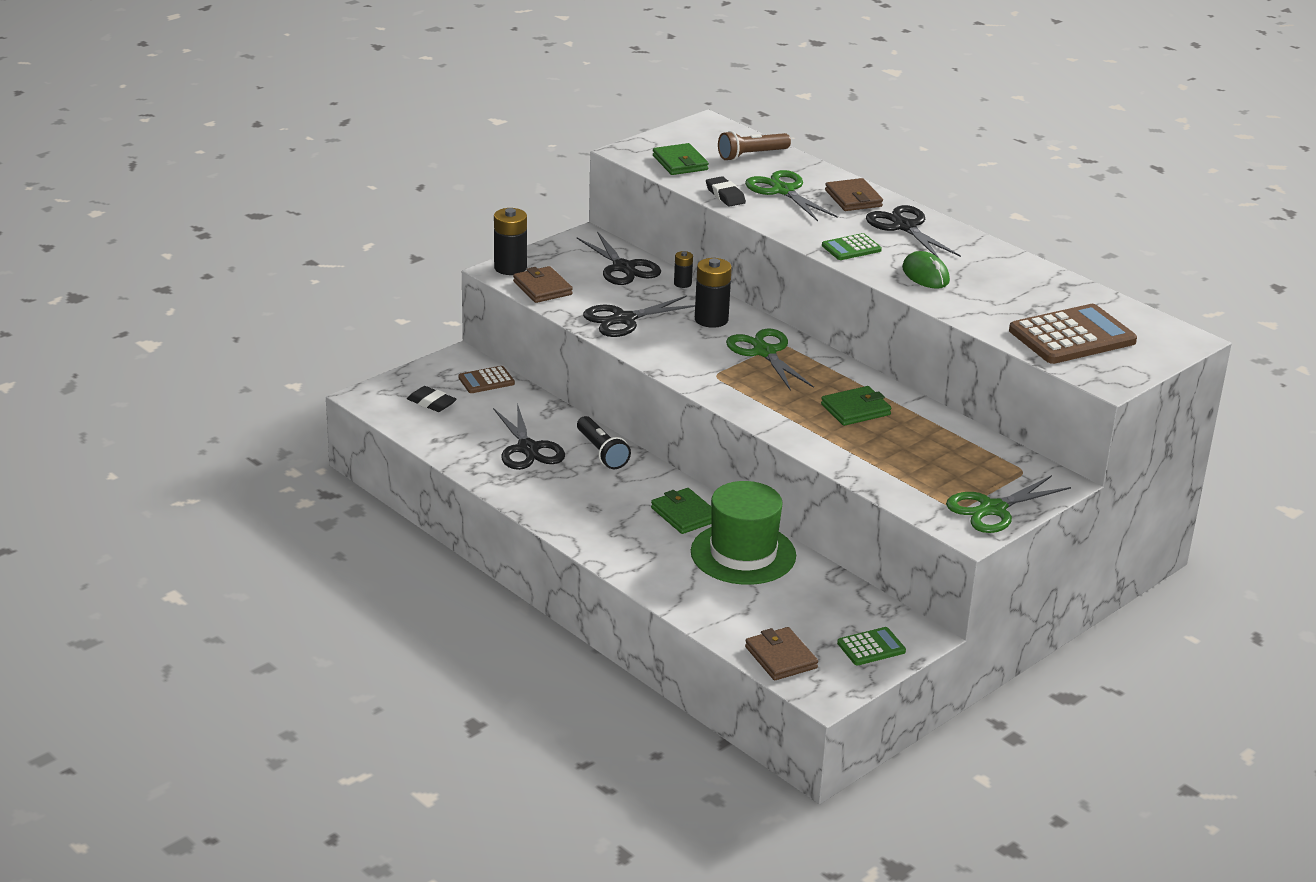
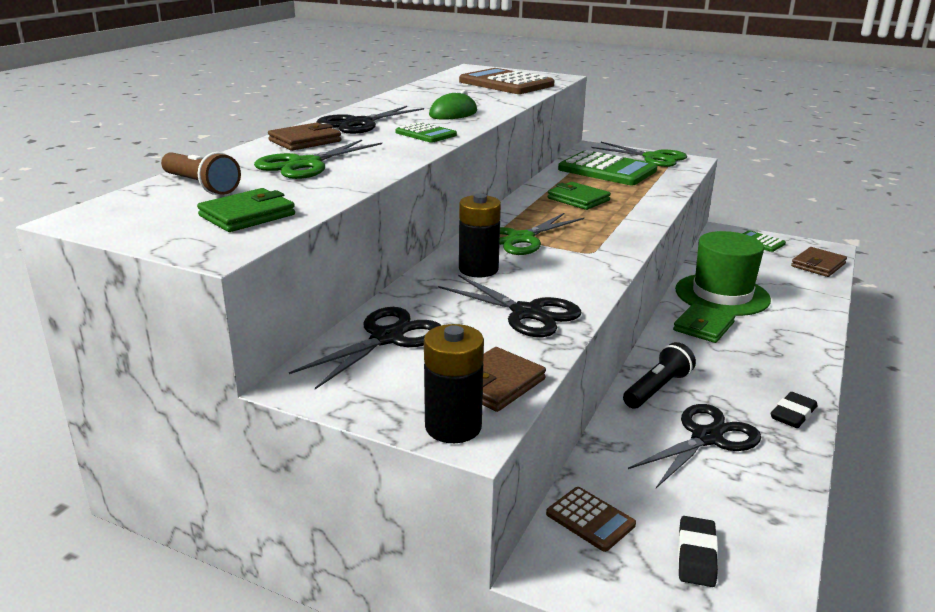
camera: 110 degrees left, 5 degrees down
black battery [674,251,693,288] -> none
black eraser [706,176,746,207] -> black eraser moved to [770,392,817,428]
none -> green calculator [558,150,657,185]

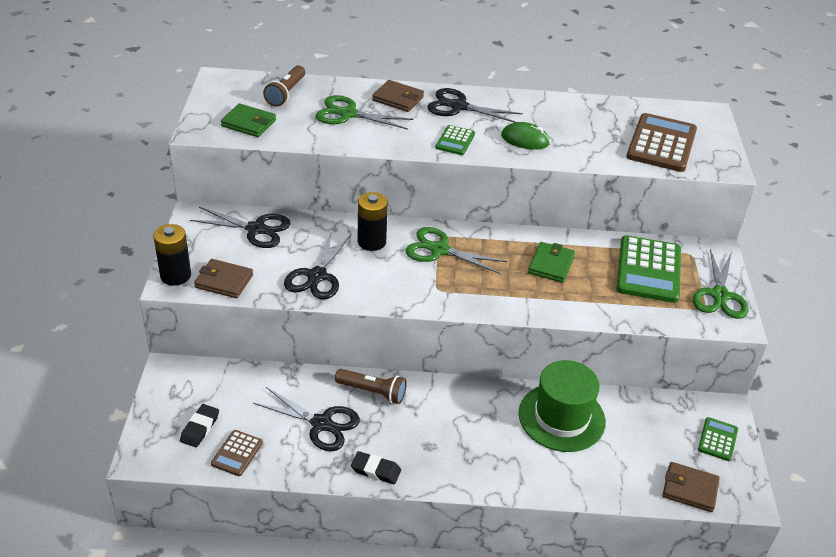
camera: 65 degrees right, 15 degrees up
brown calculator [546,487,636,552] -> brown calculator moved to [211,430,263,476]
black flashlight [623,342,696,409] -> brown flashlight [335,369,407,404]
green wallet [673,303,735,343] -> none
black eraser [678,516,718,587] -> black eraser turned 60 degrees counterclockwise [180,404,219,447]

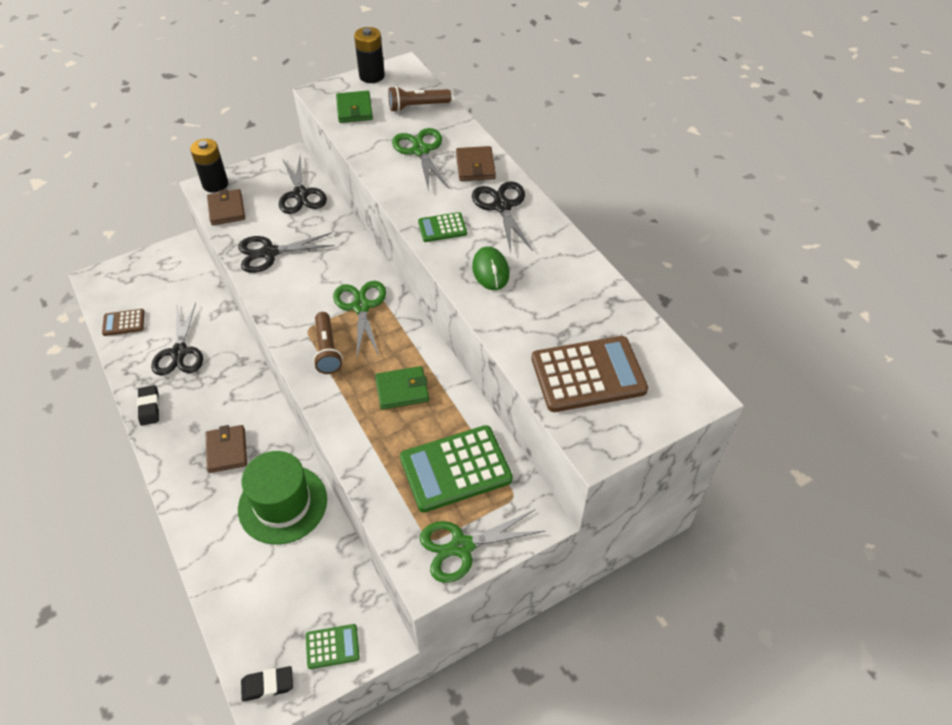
camera: 60 degrees right, 10 degrees up
black eraser [180,404,219,447] -> black eraser moved to [241,666,293,702]
brown flashlight [335,369,407,404] -> brown flashlight moved to [313,312,343,374]
black battery [358,192,388,251] -> black battery moved to [354,27,385,83]
brown wallet [663,462,720,512] -> brown wallet moved to [206,425,247,473]

